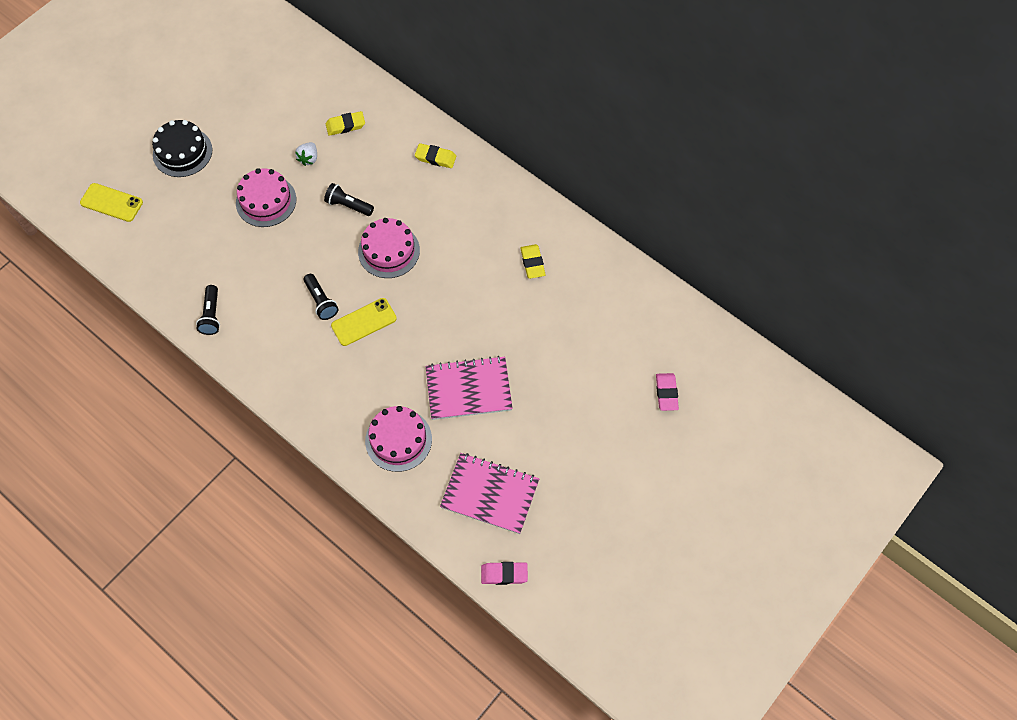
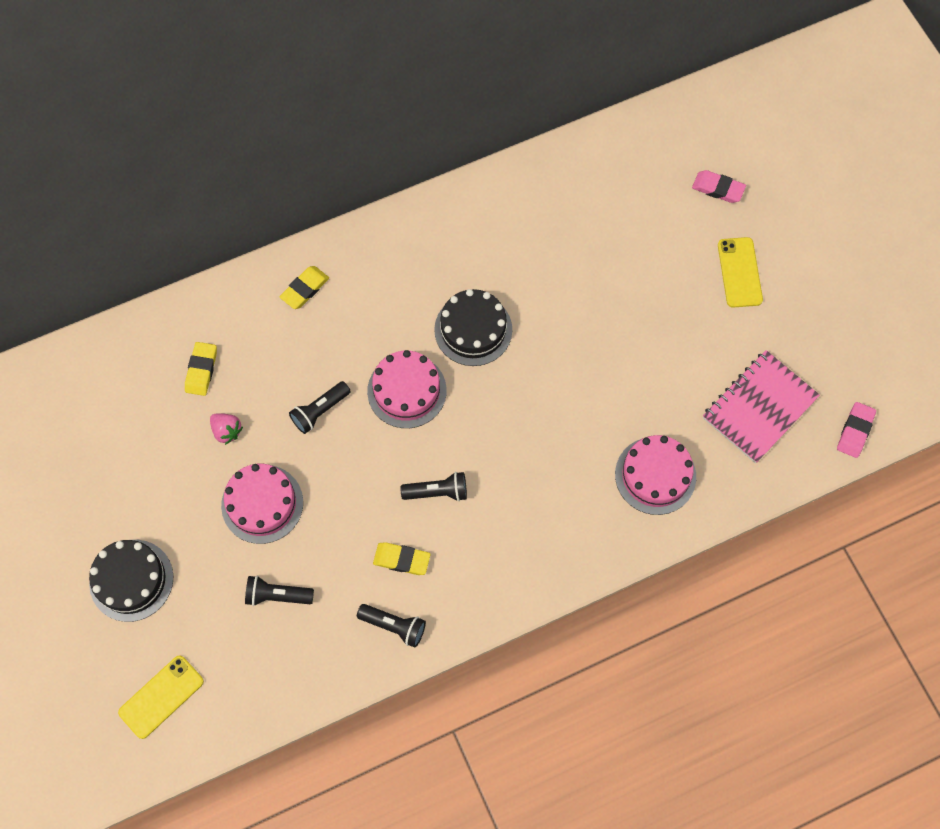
camera: 65 degrees left, 5 degrees up
white strawberry [295,142,317,166] -> pink strawberry [210,413,243,445]
yellow phone [331,298,397,346] -> yellow phone moved to [718,237,763,308]
pink notebook [426,356,513,420] -> none
yellow eraser [520,244,546,279] -> yellow eraser moved to [373,542,431,575]
none -> black flashlight [245,576,314,606]
none -> black cake [434,289,512,366]

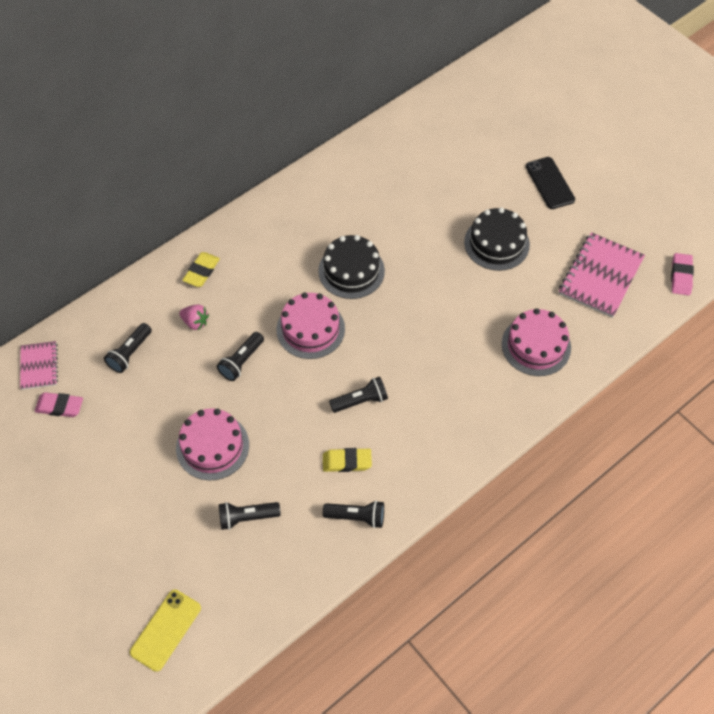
camera: 15 degrees left, 10 degrees down
black cake [89,540,173,622] -> black cake moved to [464,207,530,271]
yellow eraser [185,342,217,396] -> black flashlight [104,323,152,373]
pink strawberry [210,413,243,445] -> pink strawberry moved to [179,304,209,330]
pink eraser [692,170,746,203] -> pink eraser moved to [35,392,83,417]
yellow phone [718,237,763,308] -> black phone [526,157,575,209]
none -> pink notebook [20,341,58,390]

